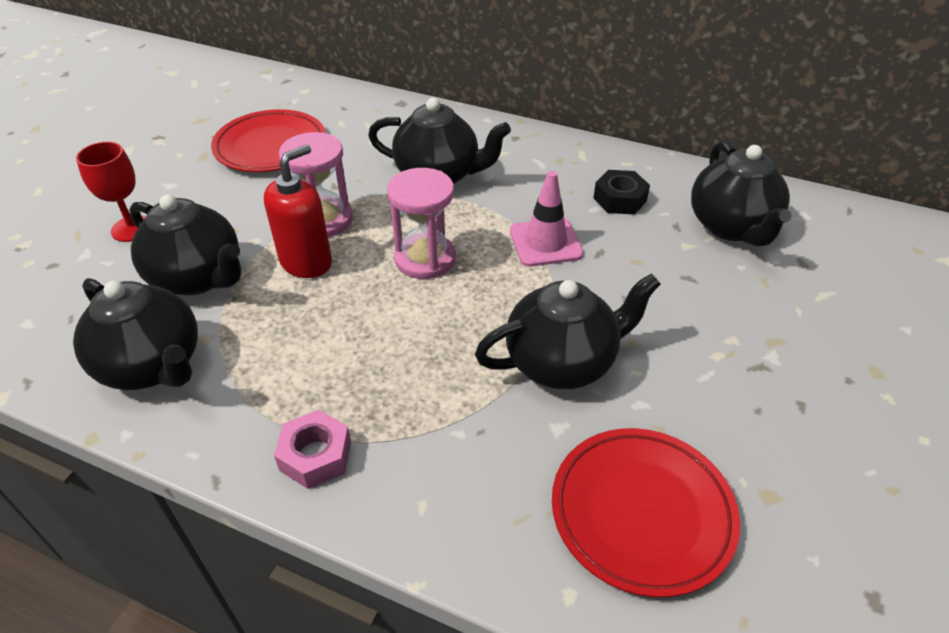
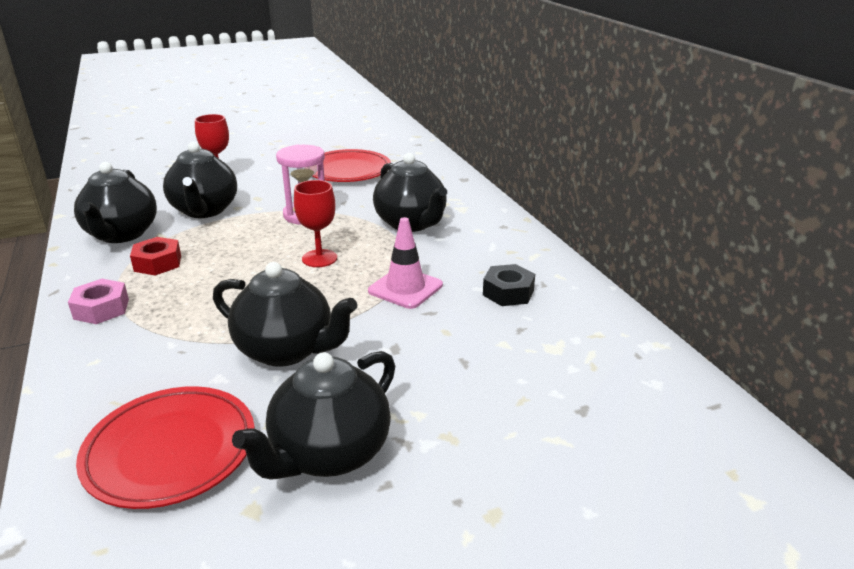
camera: 45 degrees right, 15 degrees down
red soap dispenser [264,144,332,278] -> none
pink hourglass [387,168,456,279] -> red goblet [294,180,337,267]
black teapot [691,141,792,246] -> black teapot moved to [232,351,395,480]
none -> red nut [130,237,181,276]

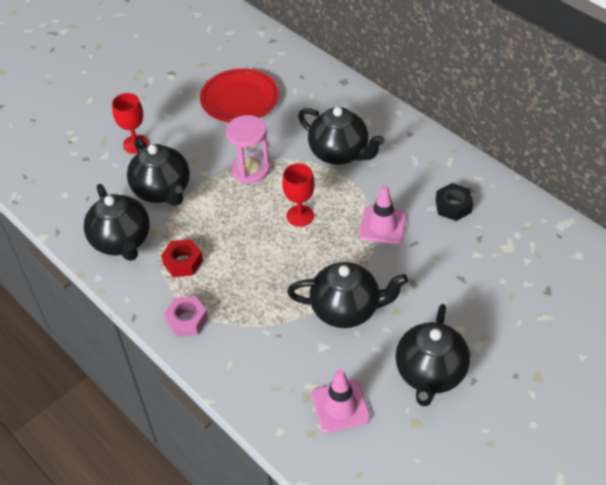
camera: 20 degrees left, 20 degrees up
red plate [76,386,255,509] -> pink traffic cone [311,369,371,433]

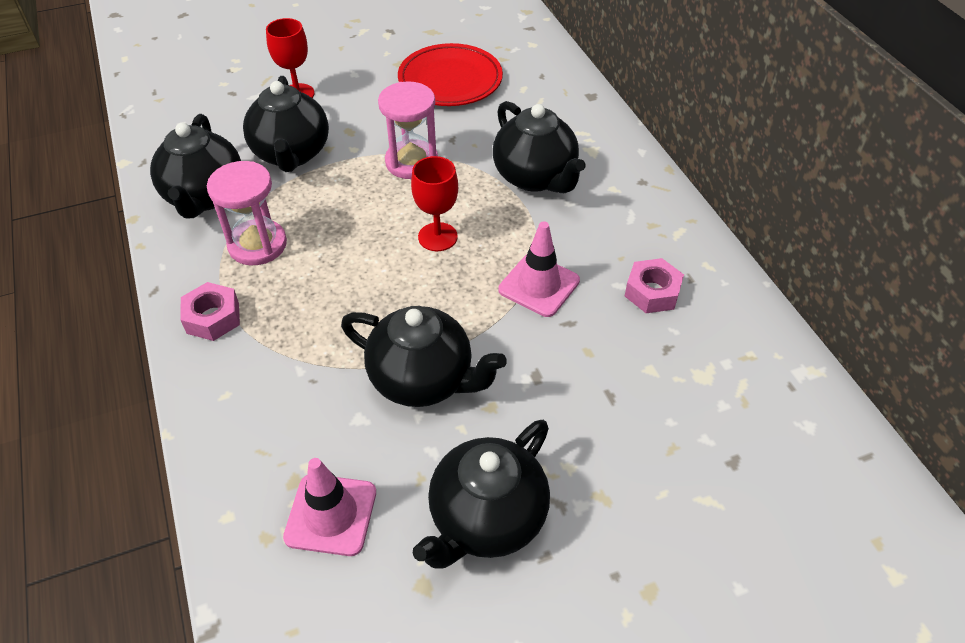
camera: 20 degrees right, 0 degrees up
red nut [161,239,203,277] -> pink hourglass [207,161,287,265]
black nut [436,183,473,221] -> pink nut [625,258,684,313]

